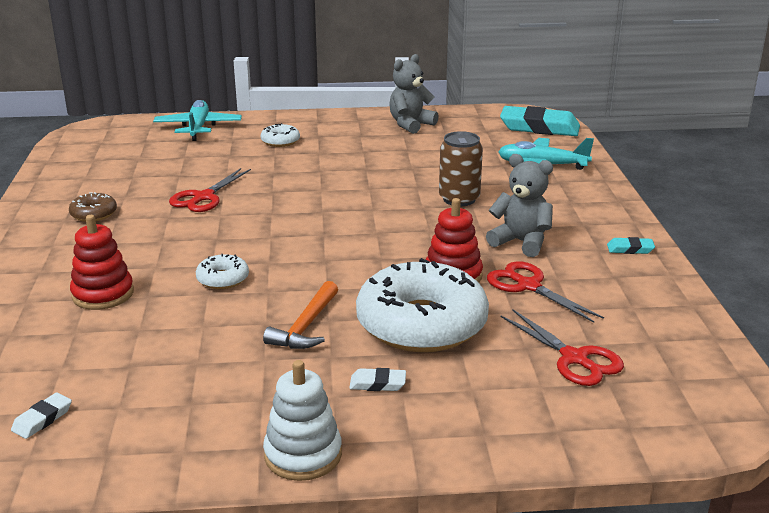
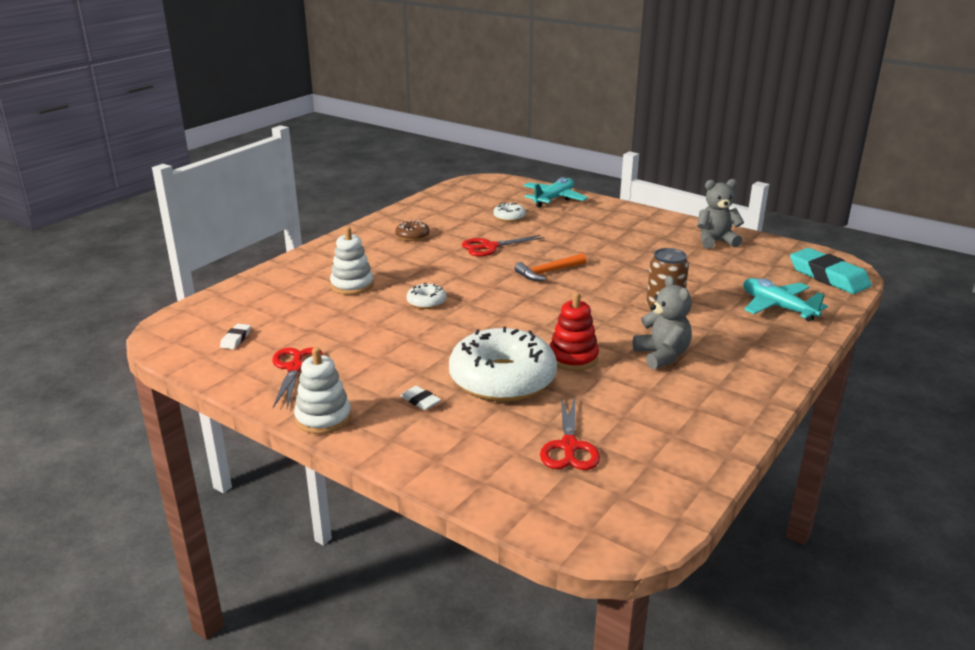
camera: 40 degrees right, 0 degrees up
white eraser [11,393,72,439] -> white eraser turned 60 degrees counterclockwise [220,324,251,349]
red stacking toy [70,215,134,310] -> white stacking toy [330,227,374,295]
white donut [260,123,300,147] -> white donut moved to [493,203,526,222]
orange hammer [263,281,338,349] -> orange hammer moved to [514,253,586,281]
red scissors [487,261,604,323] -> red scissors moved to [272,348,323,408]
turquoise eraser [607,237,655,254] -> none

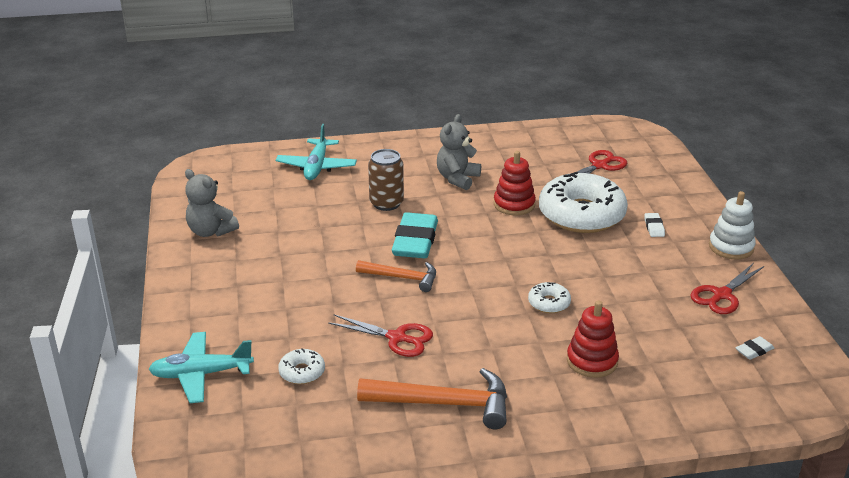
camera: 135 degrees left, 5 degrees up
white stacking toy [330,227,374,295] -> red stacking toy [567,300,619,378]
brown donut [395,220,430,241] -> orange hammer [357,368,507,429]
turquoise eraser [790,248,872,294] -> turquoise eraser moved to [392,212,438,258]

